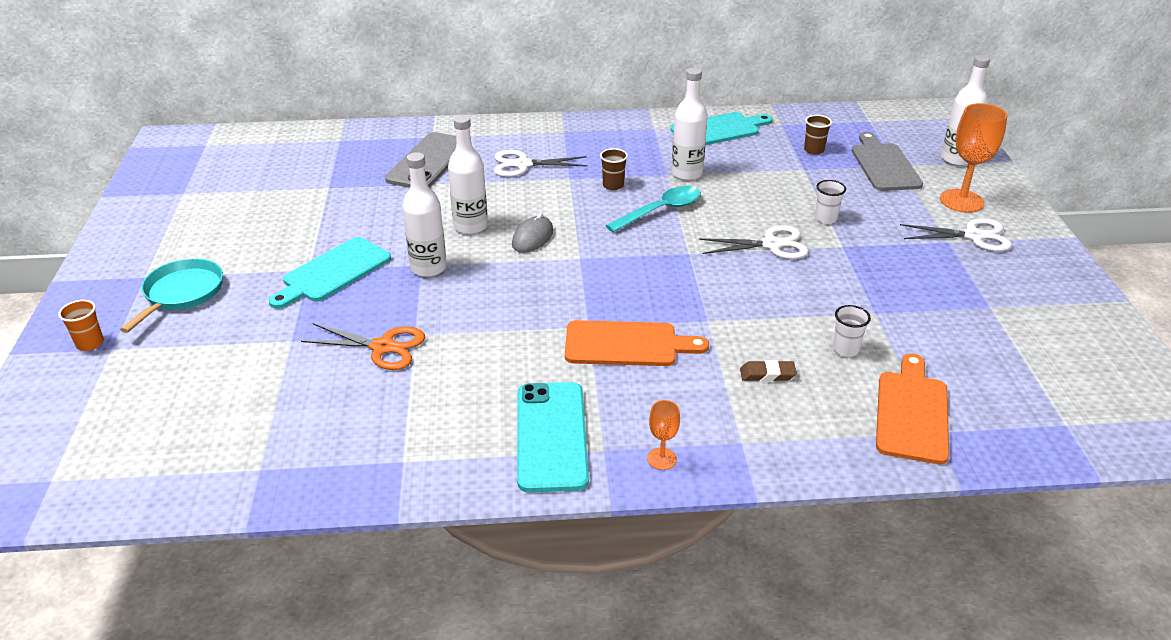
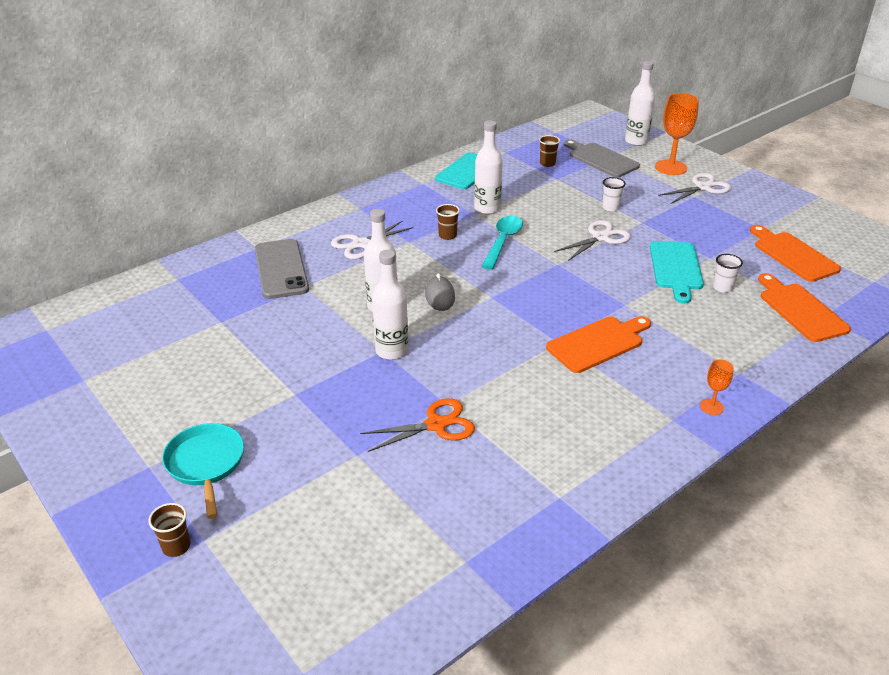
camera: 35 degrees left, 0 degrees up
orange cup [58,300,104,351] -> brown cup [148,503,190,557]
turquoise cutting board [269,237,391,309] -> turquoise cutting board moved to [650,241,704,304]
turquoise phone [517,382,589,493] -> none
brown eraser [740,360,797,382] -> none
none -> orange cutting board [750,225,841,282]

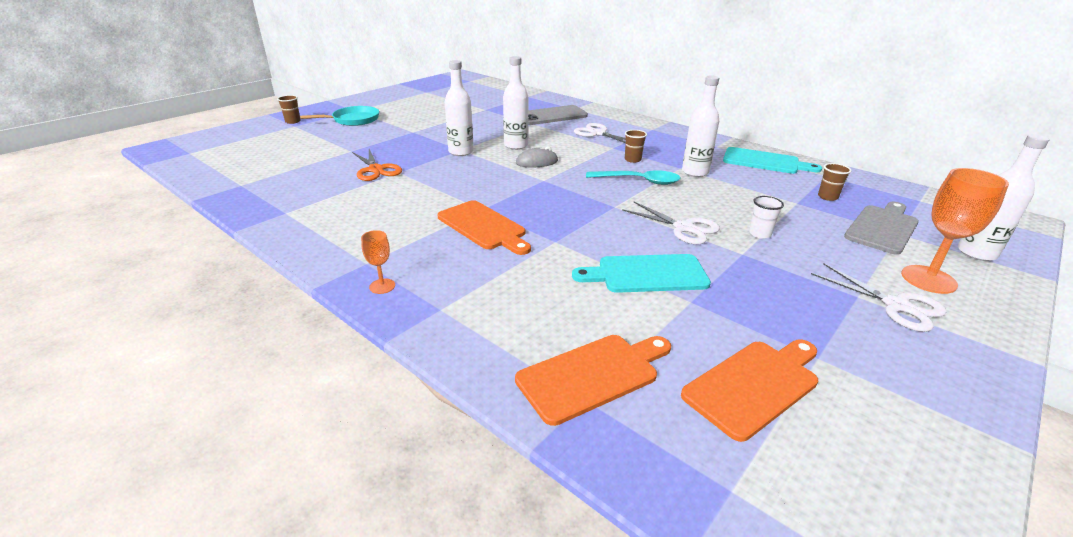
camera: 80 degrees right, 5 degrees down
white cup [713,254,743,293] -> none

